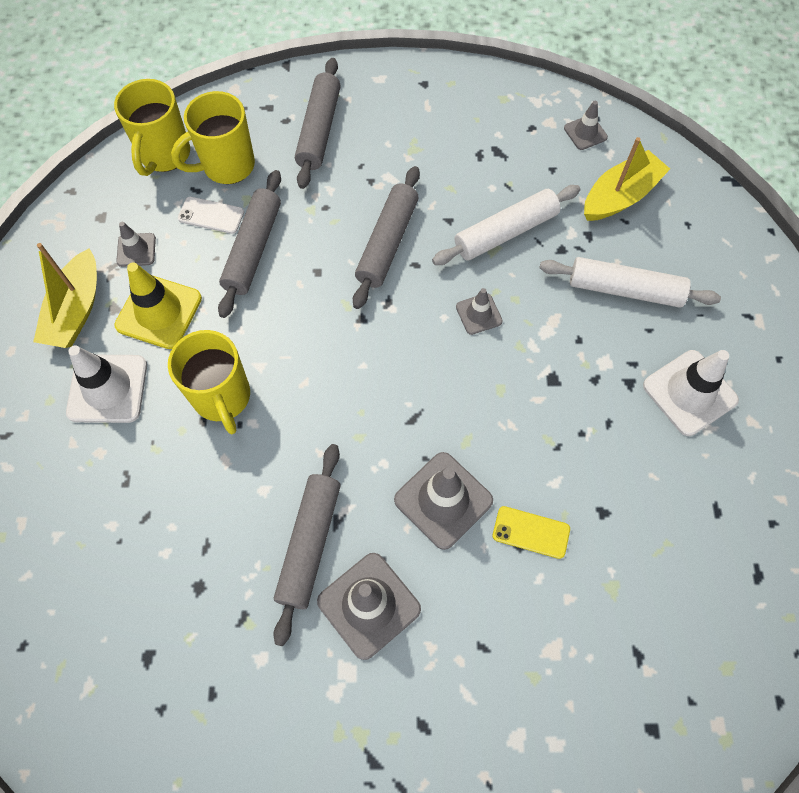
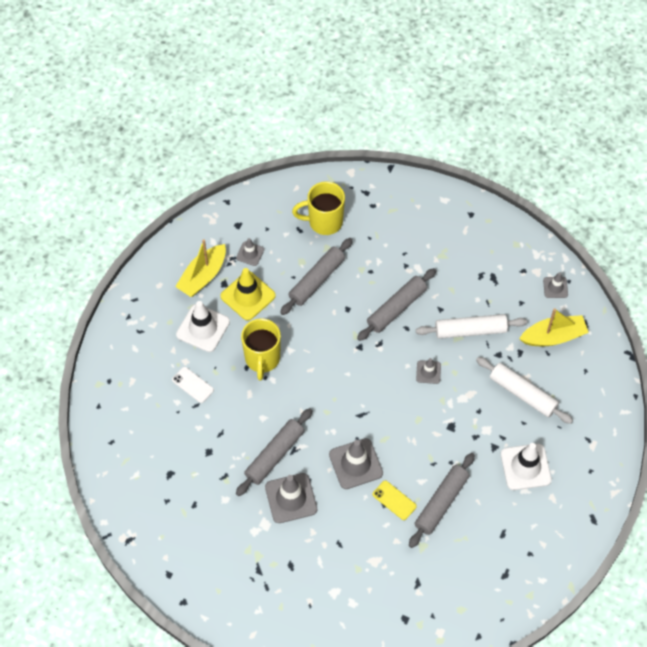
camera: 25 degrees right, 5 degrees down
yellow mug [114,79,190,176] -> none
white phone [178,197,244,234] -> white phone moved to [172,367,214,403]
grey rolling pin [295,58,341,189] -> grey rolling pin moved to [409,453,475,548]

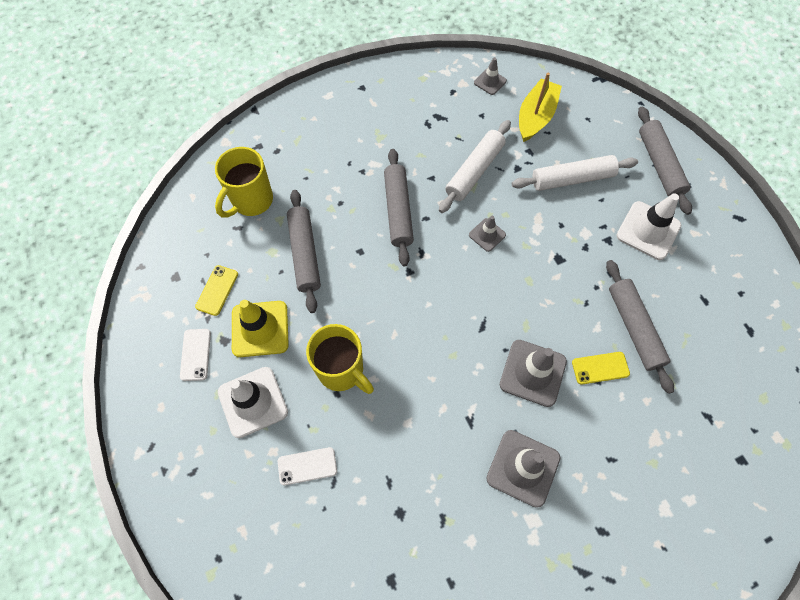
camera: 50 degrees left, 5 degrees up
yellow boat [175,239,226,297] -> white phone [180,329,211,381]
grey traffic cone [236,238,264,266] -> yellow phone [195,265,238,316]
grey rolling pin [236,408,312,496] -> grey rolling pin moved to [638,106,692,215]

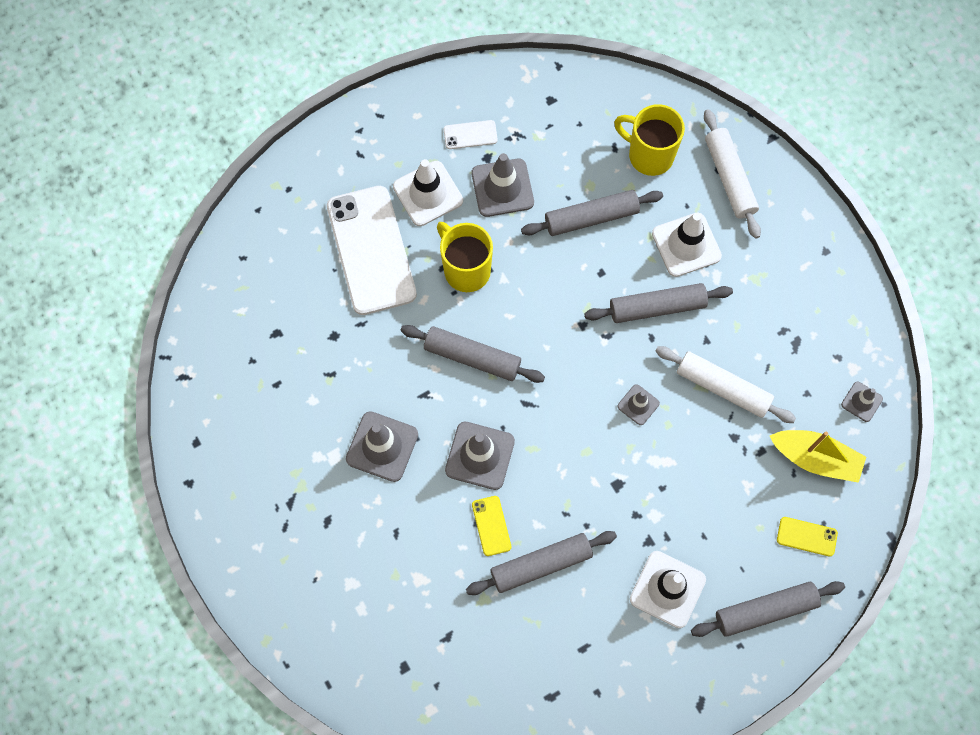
camera: 85 degrees right, 5 degrees up
yellow phone [195,265,238,316] -> yellow phone moved to [777,517,838,557]
yellow traffic cone [232,300,289,357] -> grey traffic cone [472,153,534,217]
white phone [278,447,337,485] -> white phone [327,186,417,315], size x2.41
yellow mug [306,324,374,394] -> yellow mug turned 105 degrees clockwise [437,222,493,292]
white rolling pin [512,155,638,191] -> white rolling pin moved to [704,109,761,239]
none -> grey rolling pin [401,325,545,383]
none -> white traffic cone [652,213,722,277]

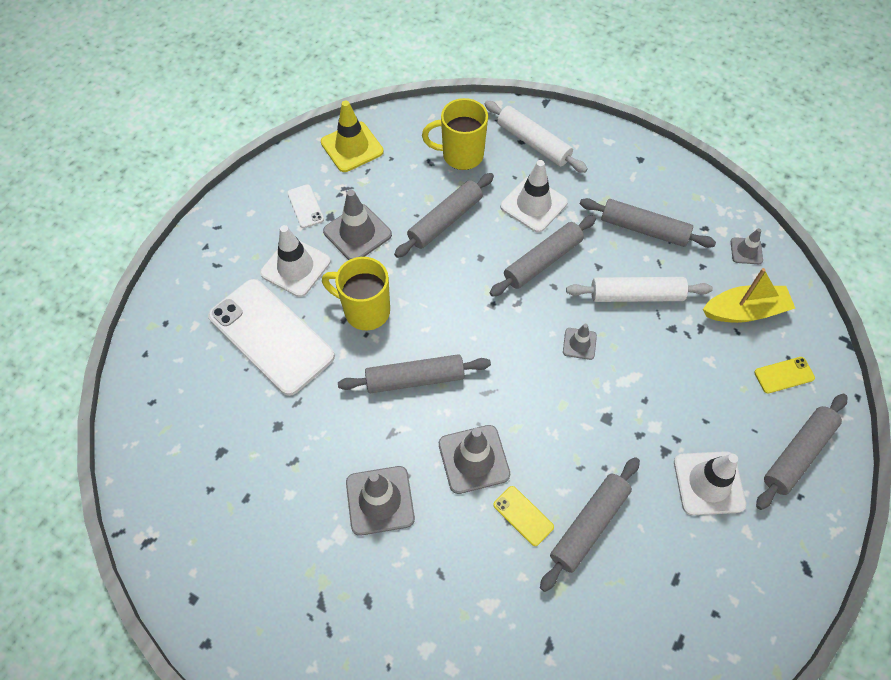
camera: 30 degrees left, 10 degrees down
white phone [444,120,498,149] -> white phone turned 75 degrees counterclockwise [287,184,324,228]
none -> yellow traffic cone [321,100,384,172]
none -> grey rolling pin [580,198,716,248]

